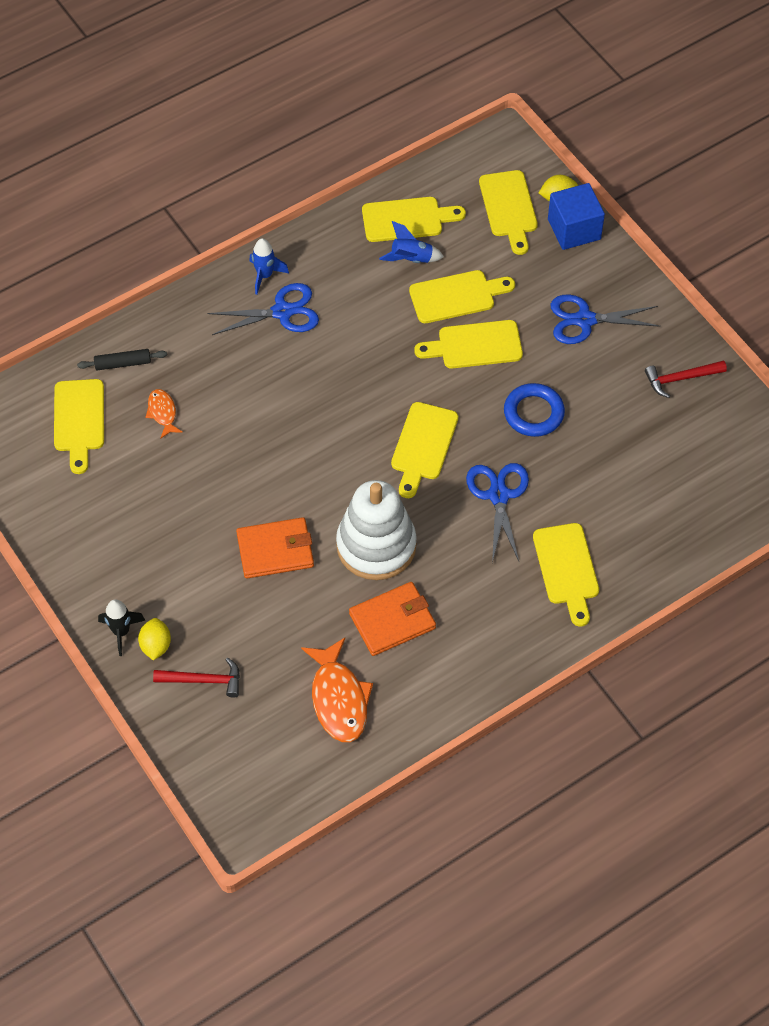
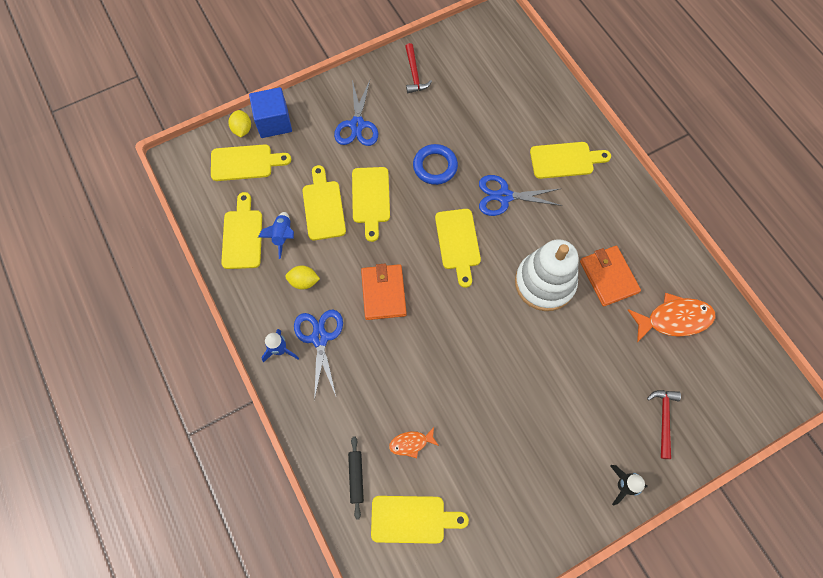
camera: 85 degrees left, 10 degrees up
yellow lemon [138,618,171,660] -> yellow lemon moved to [285,266,320,290]
orange wallet [236,517,314,578] -> orange wallet moved to [361,263,407,320]
yellow cutting board [391,402,458,498] -> yellow cutting board turned 60 degrees clockwise [435,209,481,288]

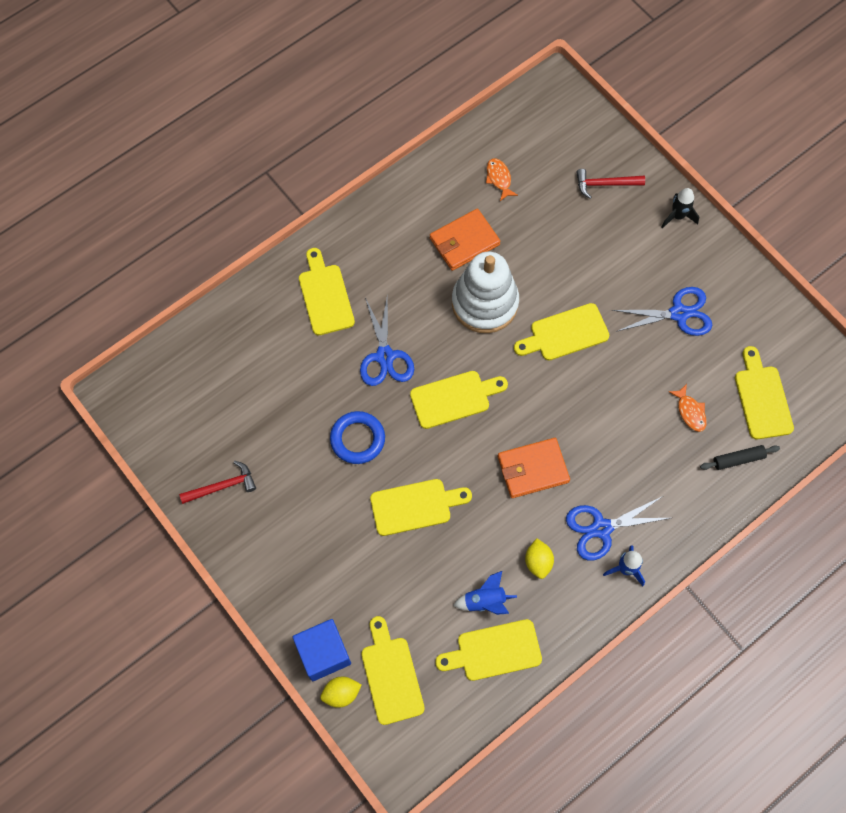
camera: 100 degrees left, 0 degrees up
yellow cutting board [302,165,346,240] -> yellow cutting board moved to [514,303,610,360]
blue scissors [334,80,378,146] -> blue scissors moved to [612,287,712,336]
orange fish [628,293,716,342] -> orange fish [486,158,518,201], size x0.54

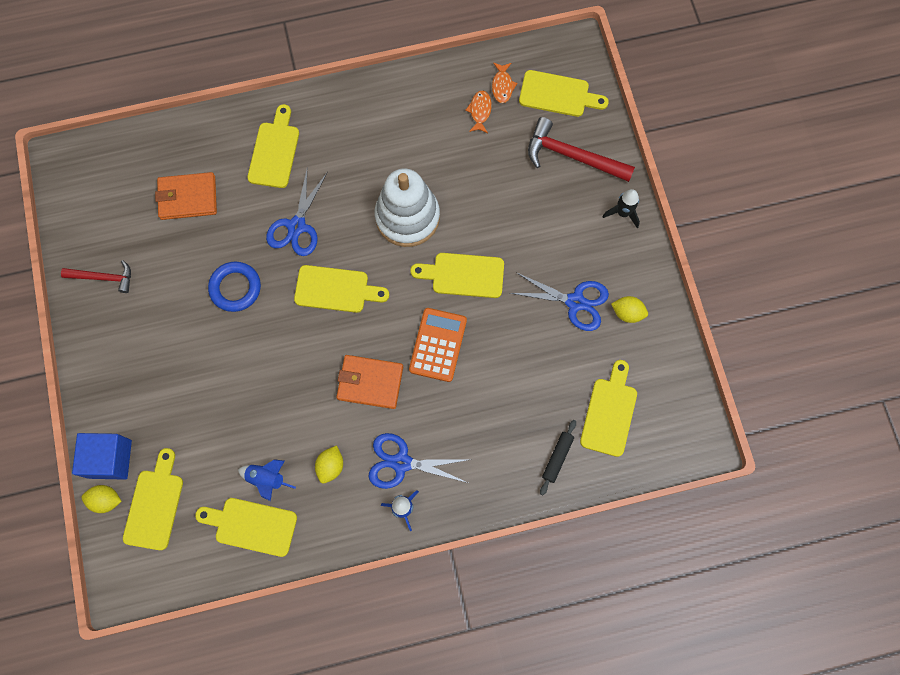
camera: 25 degrees right, 5 degrees up
yellow cutting board [370,479,472,536] -> yellow cutting board moved to [519,70,609,117]
orange wallet [430,209,501,271] -> orange wallet moved to [155,172,217,220]
red hammer [576,169,645,199] -> red hammer [528,117,635,182], size x1.62
orange fish [669,384,707,432] -> orange fish moved to [492,63,517,103]
black rolling pin [700,445,780,470] -> black rolling pin turned 75 degrees counterclockwise [540,420,576,495]
none -> orange calculator [409,308,467,382]
none -> yellow lemon [611,296,648,323]

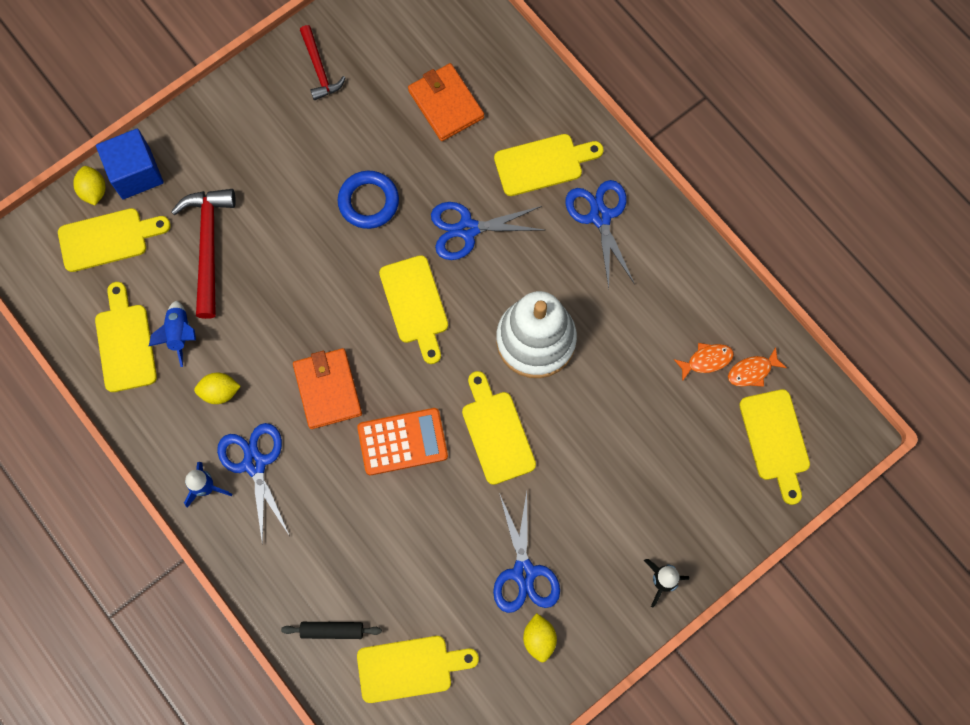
camera: 65 degrees right, 0 degrees up
red hammer [528,117,635,182] -> red hammer moved to [171,189,236,319]
none -> blue scissors [565,180,635,288]

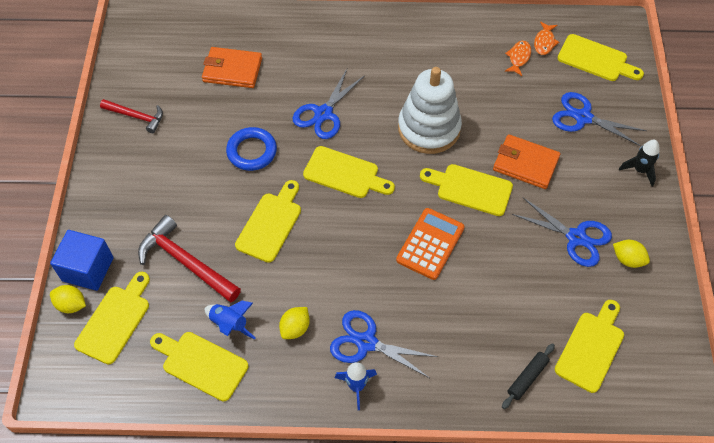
camera: 50 degrees left, 15 degrees down
orange wallet [293,348,362,429] -> orange wallet moved to [493,134,560,189]
yellow cutting board [494,134,604,196] -> yellow cutting board moved to [235,180,301,263]
blue scissors [565,180,635,288] -> blue scissors moved to [552,92,647,146]

